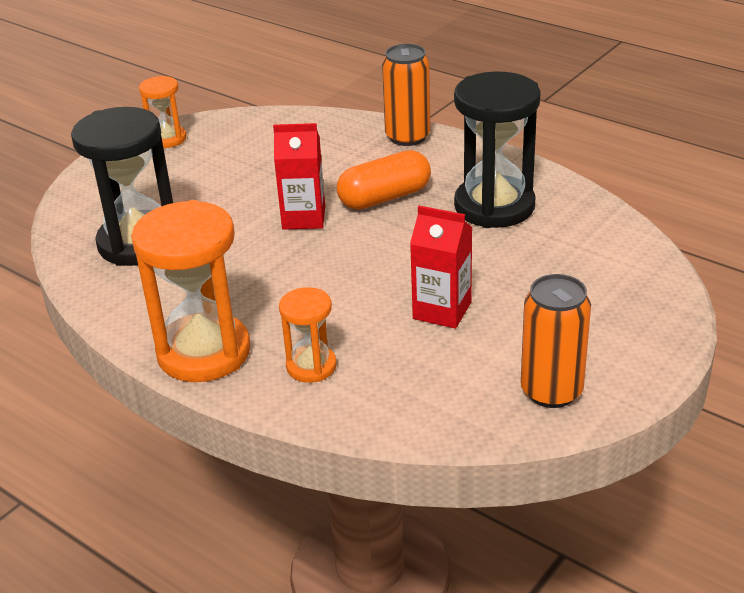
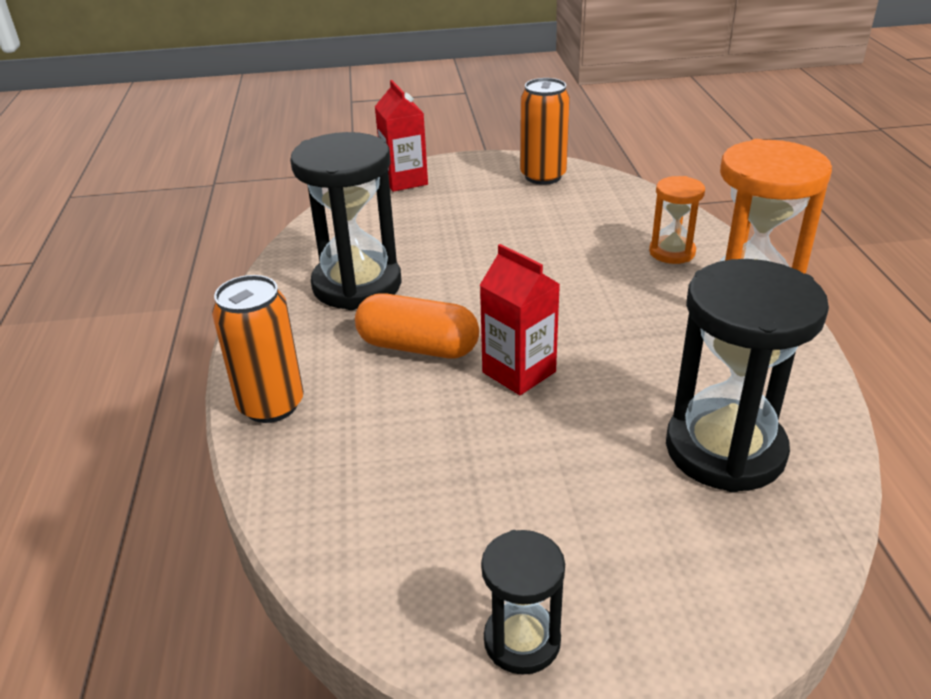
camera: 135 degrees left, 0 degrees up
orange hourglass [139,76,186,148] -> black hourglass [481,530,565,675]
red carton [410,206,472,329] -> red carton moved to [375,80,428,192]

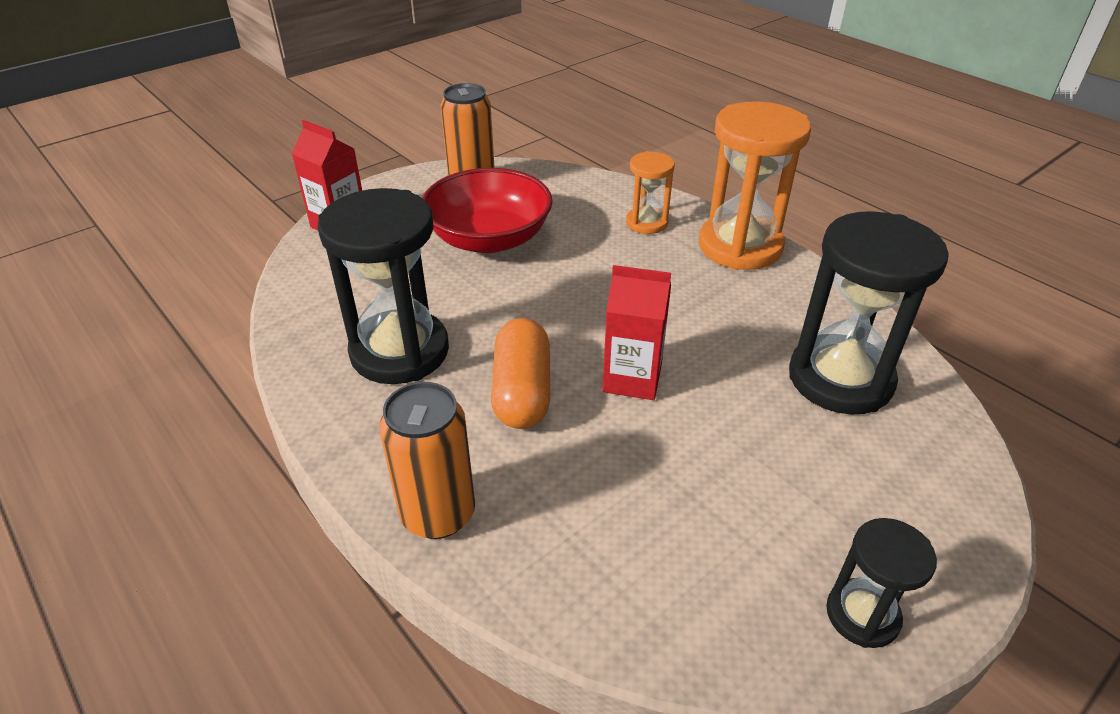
camera: 35 degrees left, 5 degrees up
orange capsule [355,293,479,359] -> orange capsule turned 75 degrees counterclockwise [491,318,550,429]
none -> red bowl [422,168,553,253]

